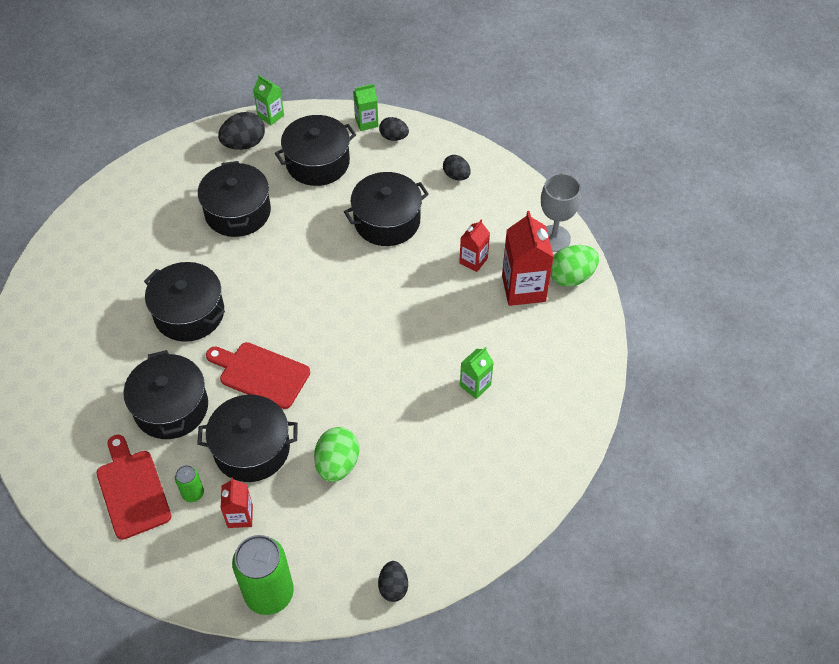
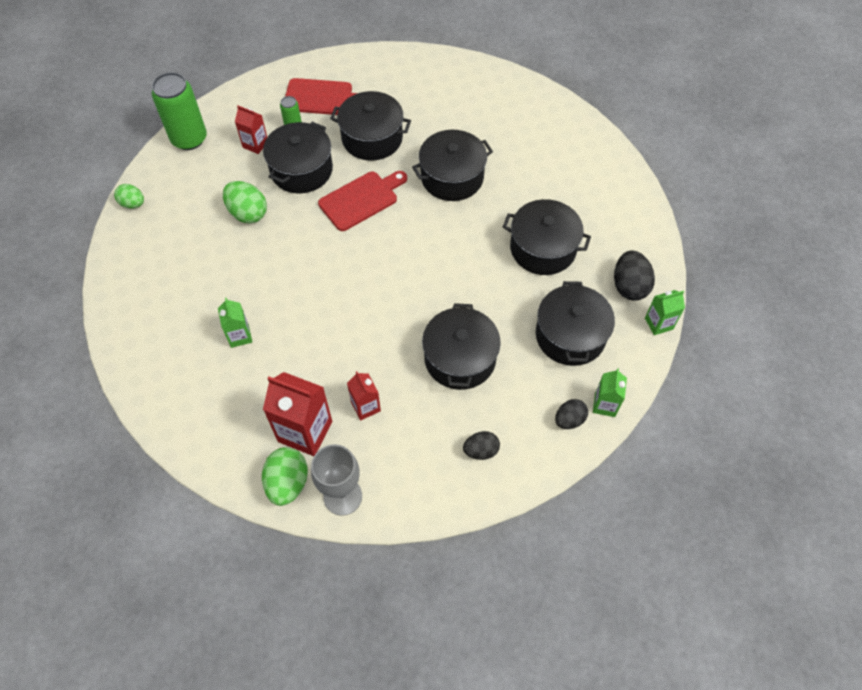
camera: 120 degrees right, 5 degrees up
black egg [378,561,408,602] -> green egg [114,184,144,209]

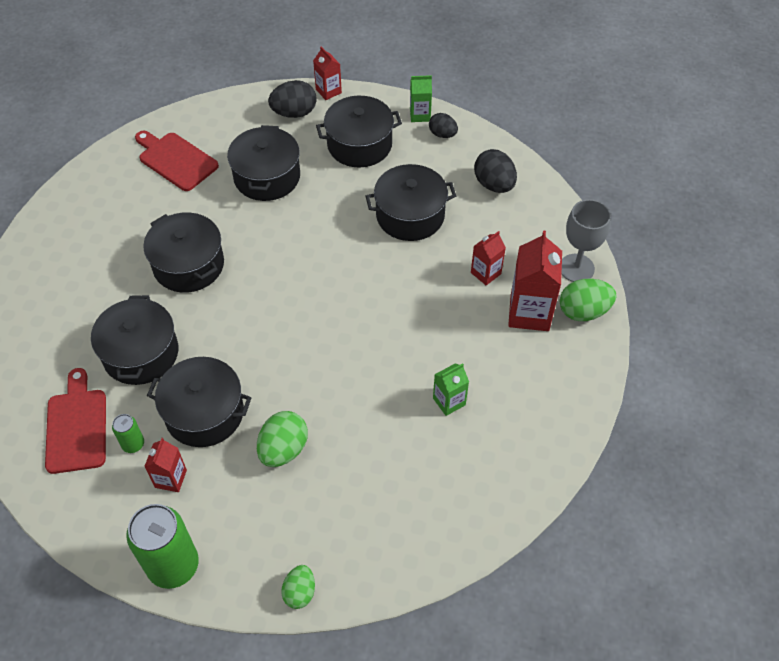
camera: 105 degrees left, 5 degrees down
red cutting board [318,171,407,231] -> red cutting board moved to [135,131,219,191]
black egg [463,431,500,460] -> black egg [474,149,517,193], size x1.55
green carton [645,290,685,335] -> red carton [313,47,342,100]

